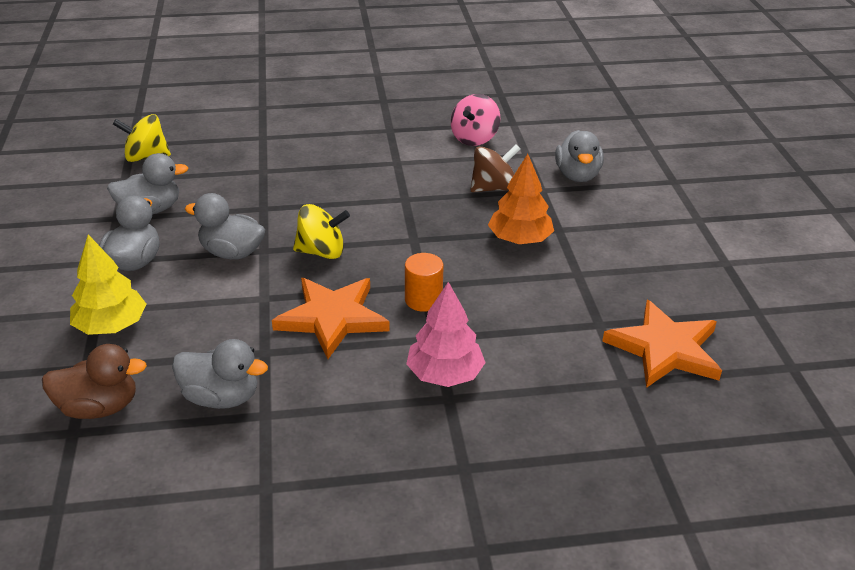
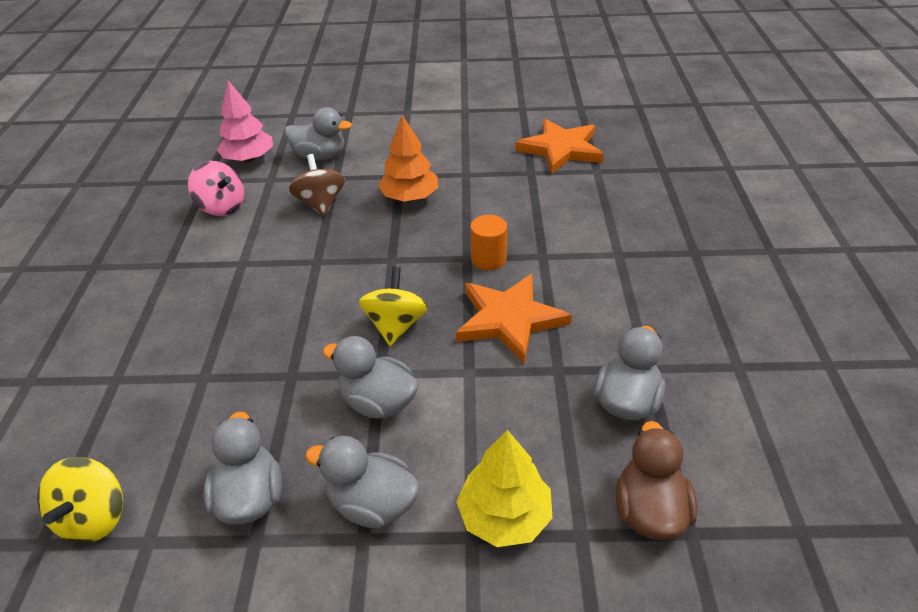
camera: 80 degrees left, 5 degrees up
grey duck [185,193,265,259] -> grey duck turned 90 degrees clockwise [323,336,419,419]
pink tree [406,282,486,387] -> pink tree moved to [217,81,273,162]

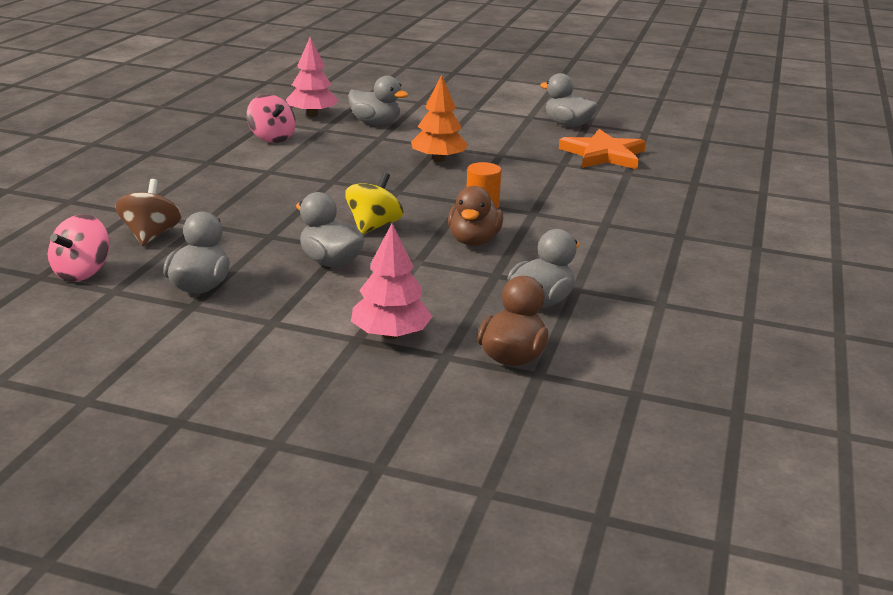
camera: 15 degrees right, 15 degrees down
yellow spinning top [37,457,123,543] -> pink spinning top [47,214,109,282]
brown spinning top [288,154,345,217] -> brown spinning top moved to [115,179,182,246]
grey duck [305,436,420,528] -> grey duck moved to [540,73,598,127]
orange star [456,274,572,363] -> brown duck [448,186,503,246]
yellow tree [456,430,553,547] -> pink tree [351,223,433,339]

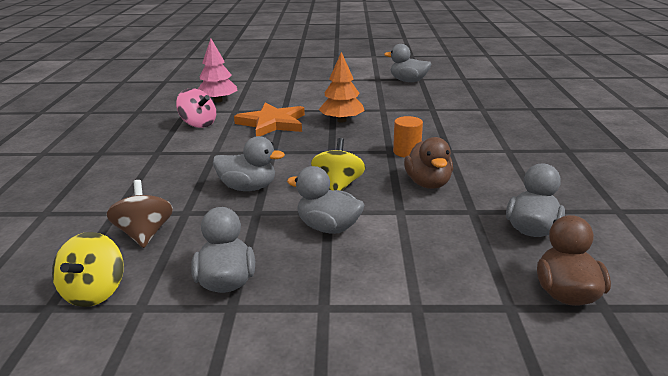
camera: 15 degrees left, 0 degrees up
pink spinning top [47,214,109,282] -> yellow spinning top [52,232,124,307]
grey duck [348,76,409,125] -> grey duck moved to [213,136,285,191]
pink tree [351,223,433,339] -> none
orange star [559,129,646,169] -> orange star moved to [234,102,305,136]

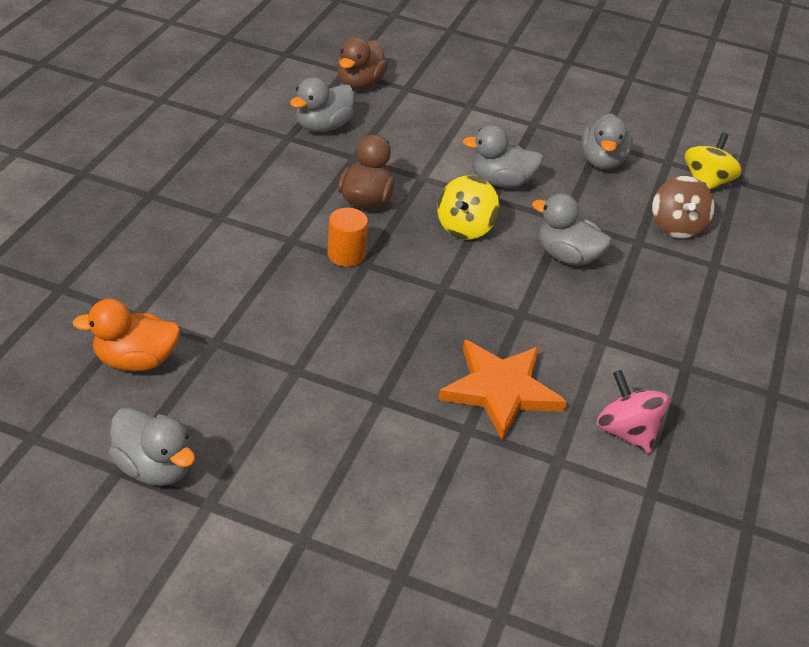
camera: 165 degrees left, 15 degrees up
pink tree [198,38,238,103] -> none
grey duck [287,166,364,234] -> grey duck turned 135 degrees clockwise [462,125,544,188]
orange tree [318,52,364,123] -> none
none -> orange duck [72,299,181,371]

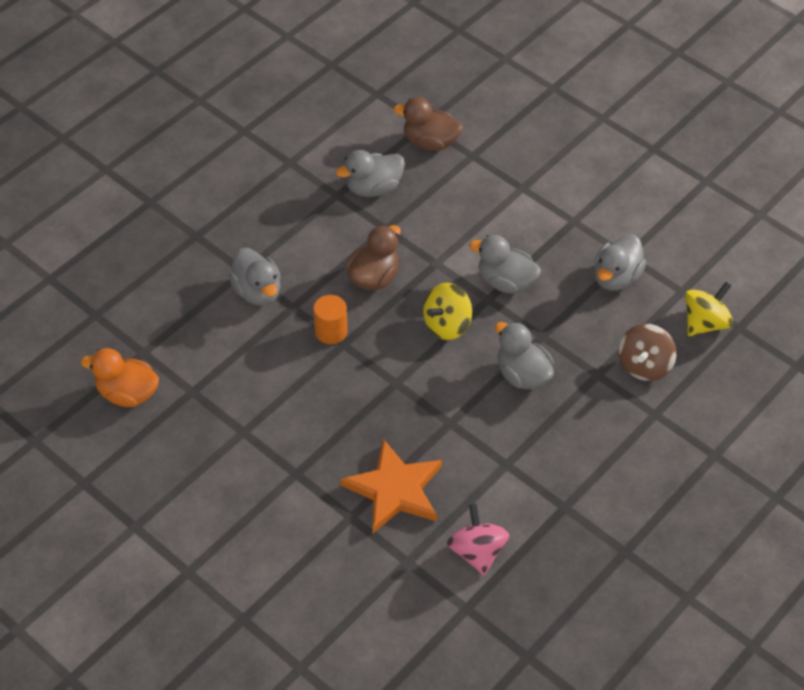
camera: 25 degrees right, 10 degrees up
grey duck [109,407,195,486] -> grey duck moved to [229,248,281,306]
brown duck [337,37,388,89] -> brown duck turned 60 degrees clockwise [393,97,463,151]

